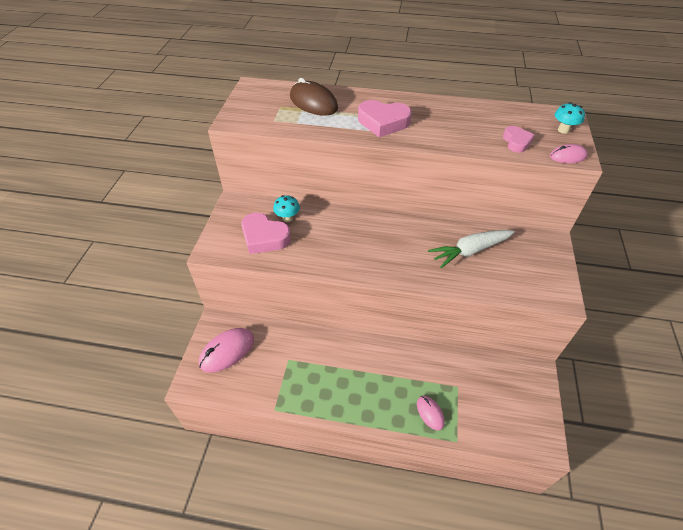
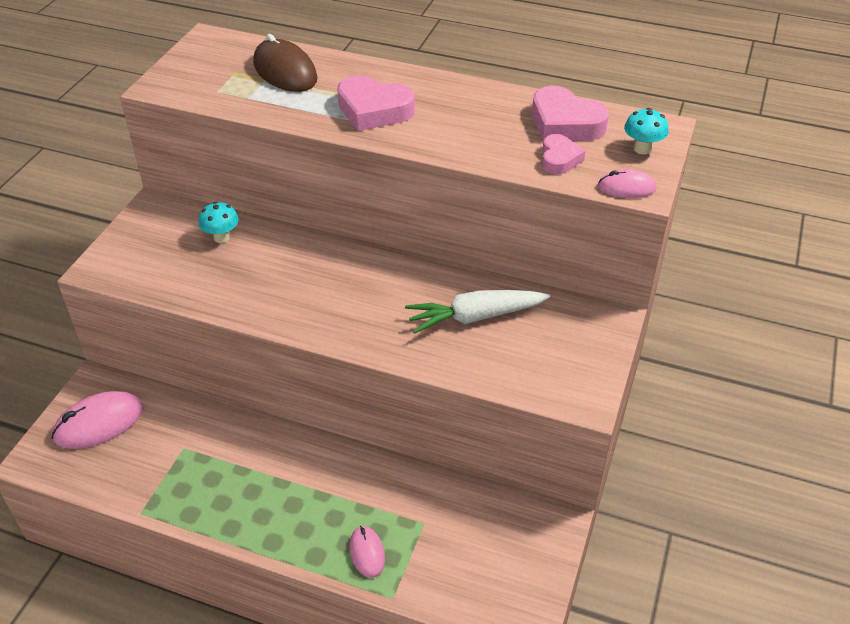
camera: 10 degrees right, 5 degrees down
pink heart [241,213,291,254] -> pink heart moved to [532,86,609,141]

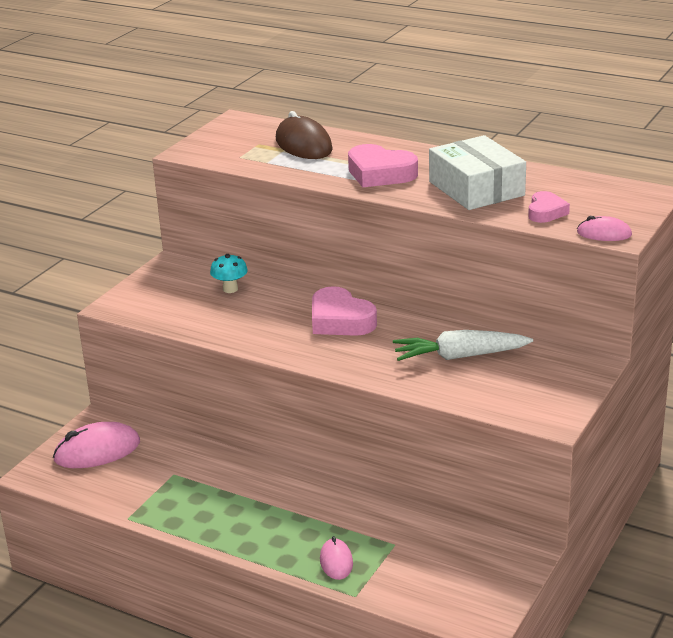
camera: 10 degrees right, 15 degrees down
pink heart [532,86,609,141] -> pink heart moved to [312,286,377,336]
turquoise mushroom [624,108,668,154] -> none
none -> white box [429,135,526,210]

